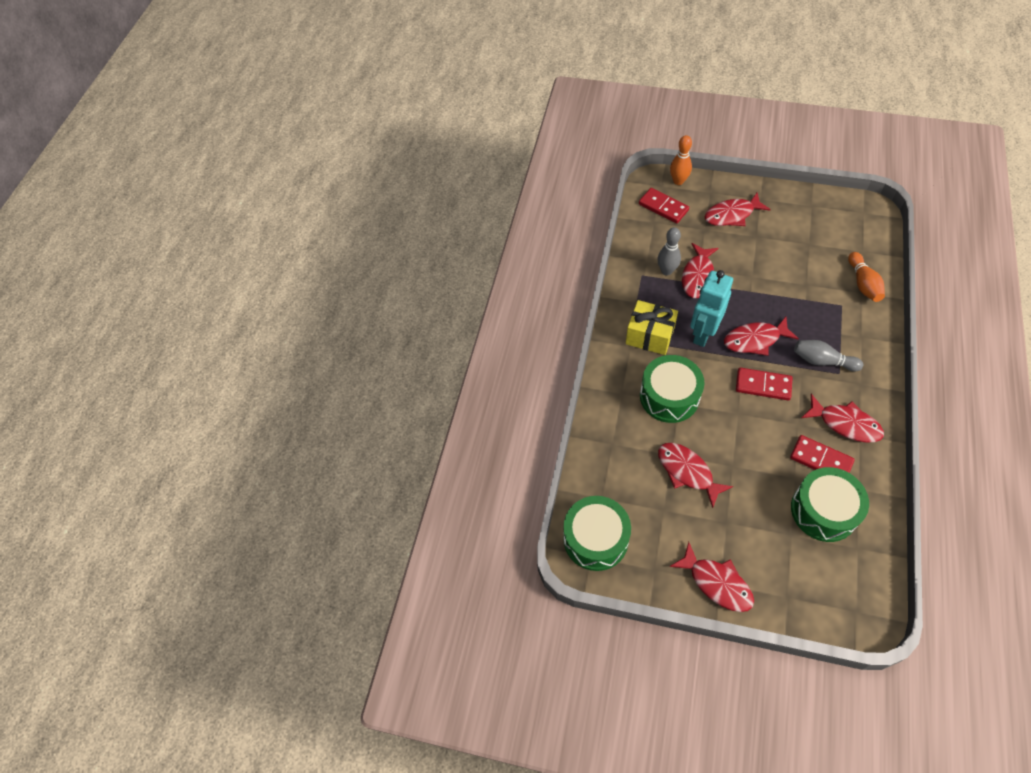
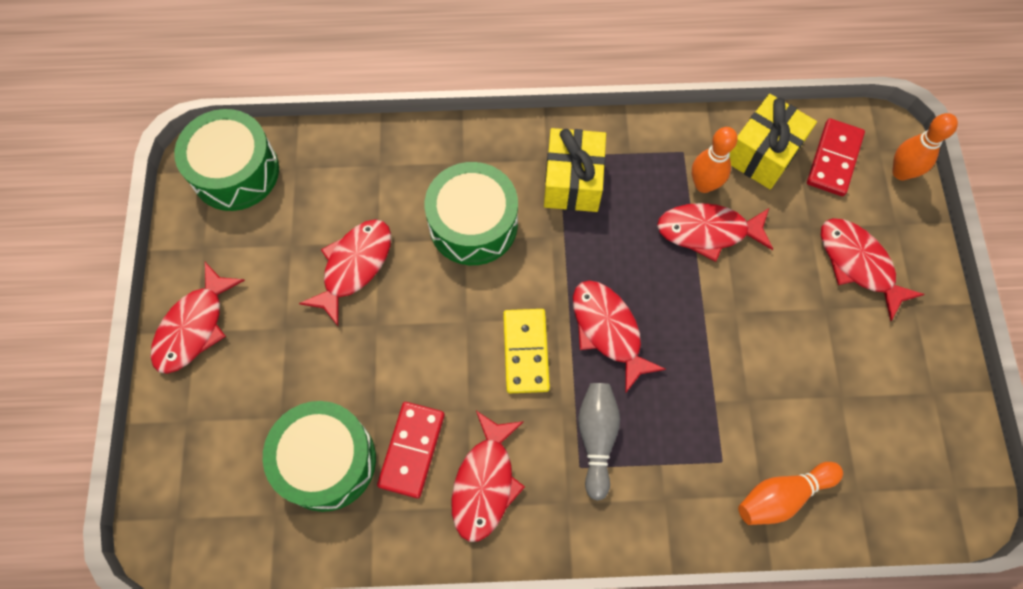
camera: 70 degrees right, 10 degrees up
grey bowling pin [658,227,681,275] -> orange bowling pin [692,127,738,193]
turquoise robot [690,270,733,347] -> none
red domino [736,368,793,400] -> yellow domino [503,309,550,393]
none -> yellow gift [730,94,817,189]

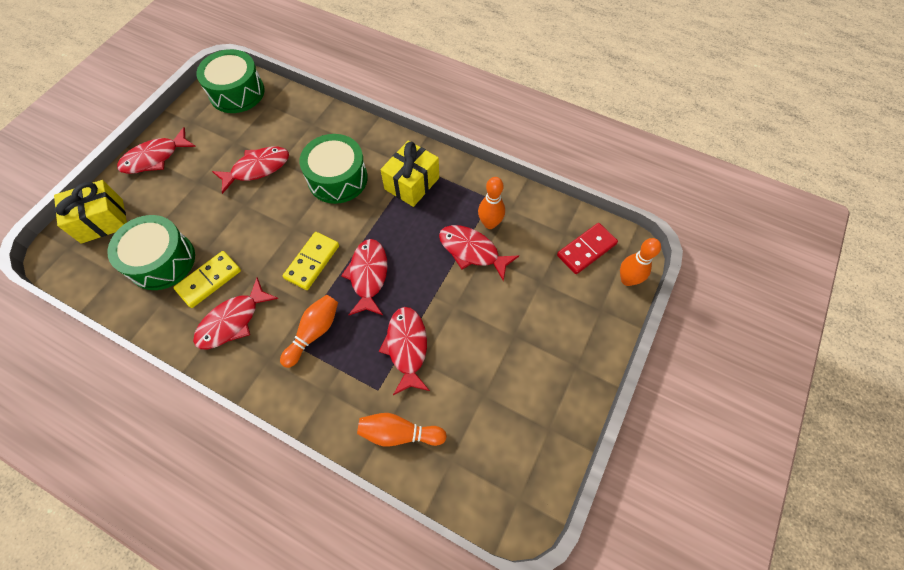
camera: 30 degrees right, 5 degrees down
red domino [377,402,445,498] -> yellow domino [173,251,241,308]
grey bowling pin [578,383,620,501] -> orange bowling pin [280,295,338,368]
yellow gift [730,94,817,189] -> yellow gift moved to [54,180,127,244]
red fish [821,218,925,322] -> red fish moved to [379,307,430,395]

